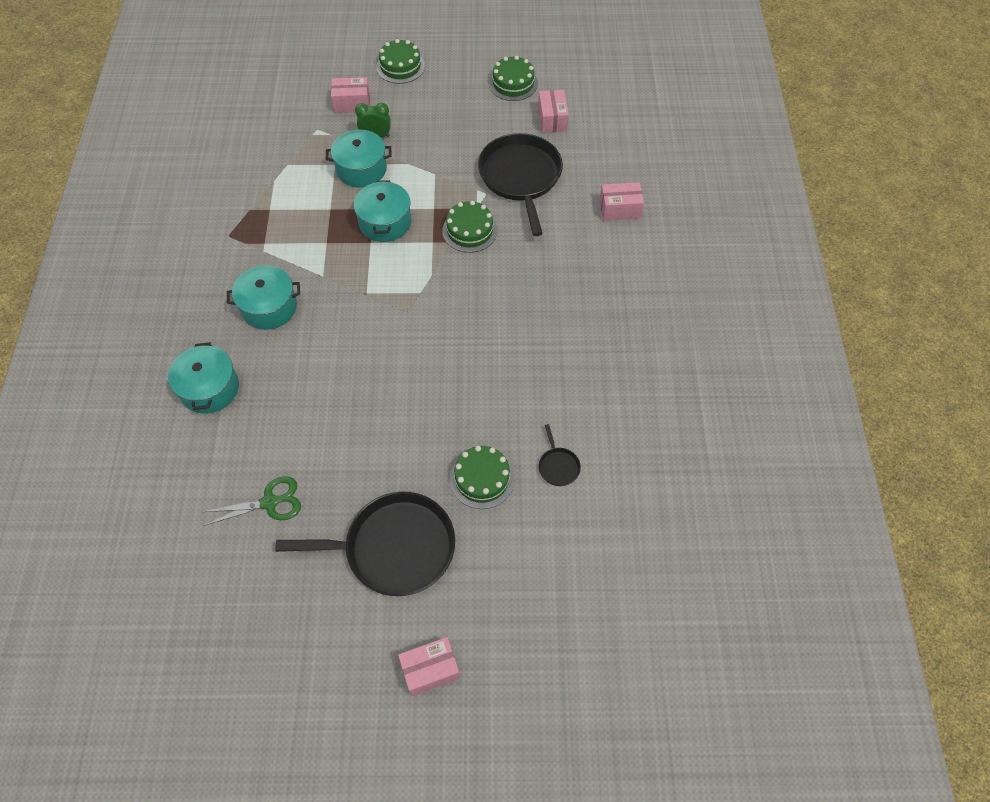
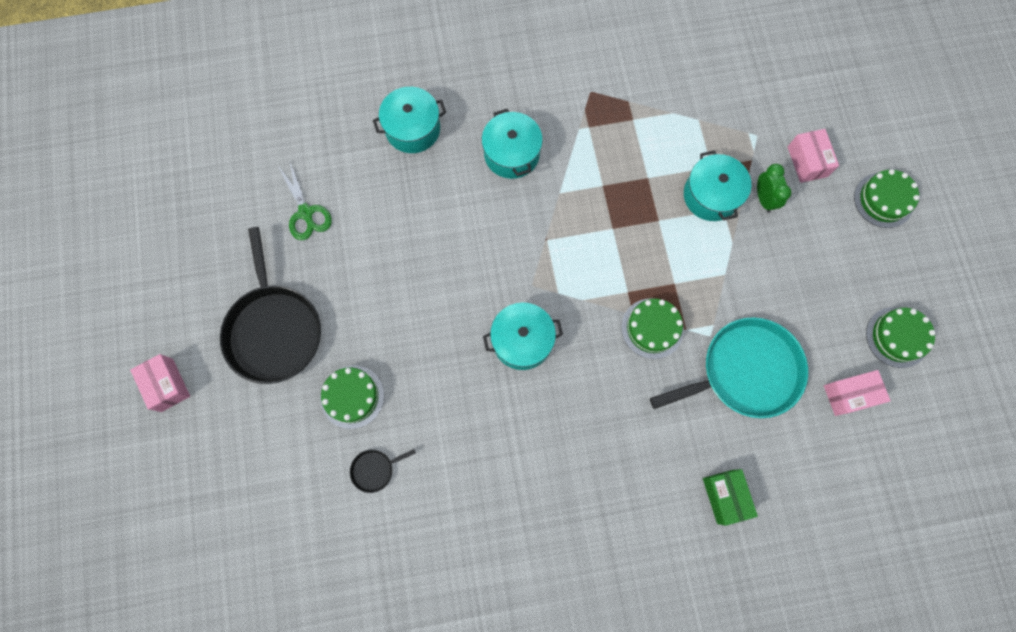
camera: 80 degrees right, 15 degrees up
turquoise pot [354,180,411,242] -> turquoise pot moved to [483,302,563,370]
black pan [478,133,563,236] -> turquoise pan [650,317,808,418]
pink box [599,182,644,221] -> green box [703,469,758,526]

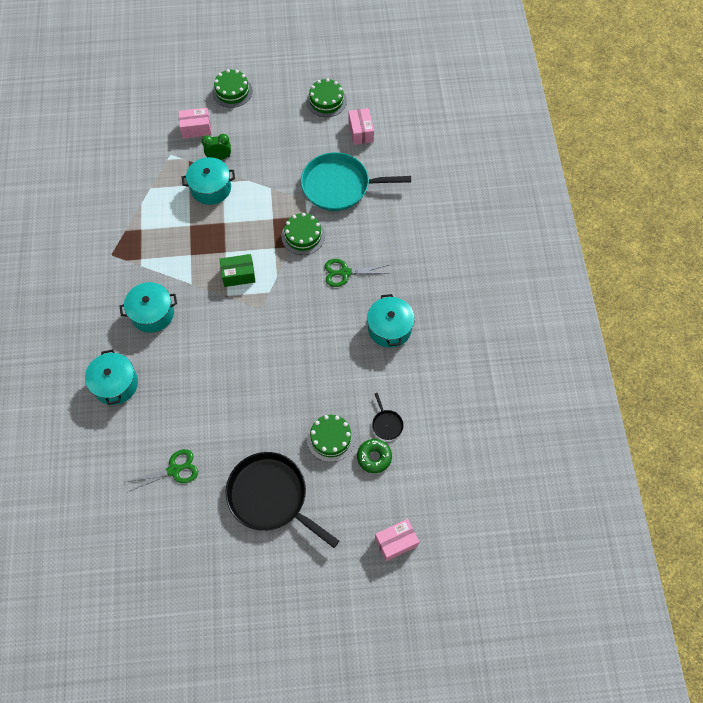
camera: 85 degrees left, 10 degrees down
pink box [130,354,190,412] -> pink box moved to [375,519,419,561]
black pan [220,227,321,384] -> black pan turned 135 degrees counterclockwise [225,452,339,548]
turquoise pot [483,302,563,370] -> turquoise pot moved to [367,294,415,348]
turquoise pan [650,317,808,418] -> turquoise pan turned 75 degrees counterclockwise [301,152,411,211]
green box [703,469,758,526] -> green box moved to [220,254,256,287]
none -> green scissors [325,259,389,287]
none -> green donut [357,439,392,473]

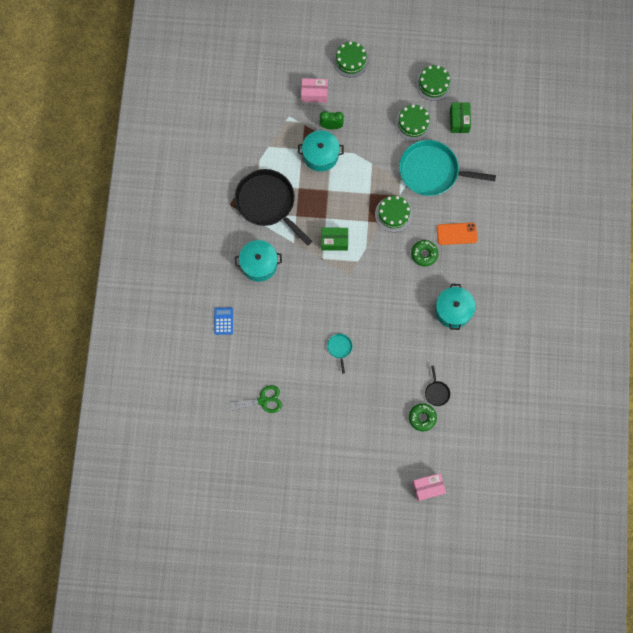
camera: 10 degrees right, 10 degrees up
turquoise pot [85,349,138,405] -> blue calculator [214,308,233,335]
black pan [225,452,339,548] -> black pan moved to [235,169,312,246]
green cake [307,415,355,462] -> green cake moved to [395,105,432,141]
green scissors [325,259,389,287] -> green donut [411,240,438,266]
pink box [348,108,374,145] -> green box [450,102,471,133]
none -> turquoise pan [327,334,352,374]
none -> orange phone [437,223,477,245]

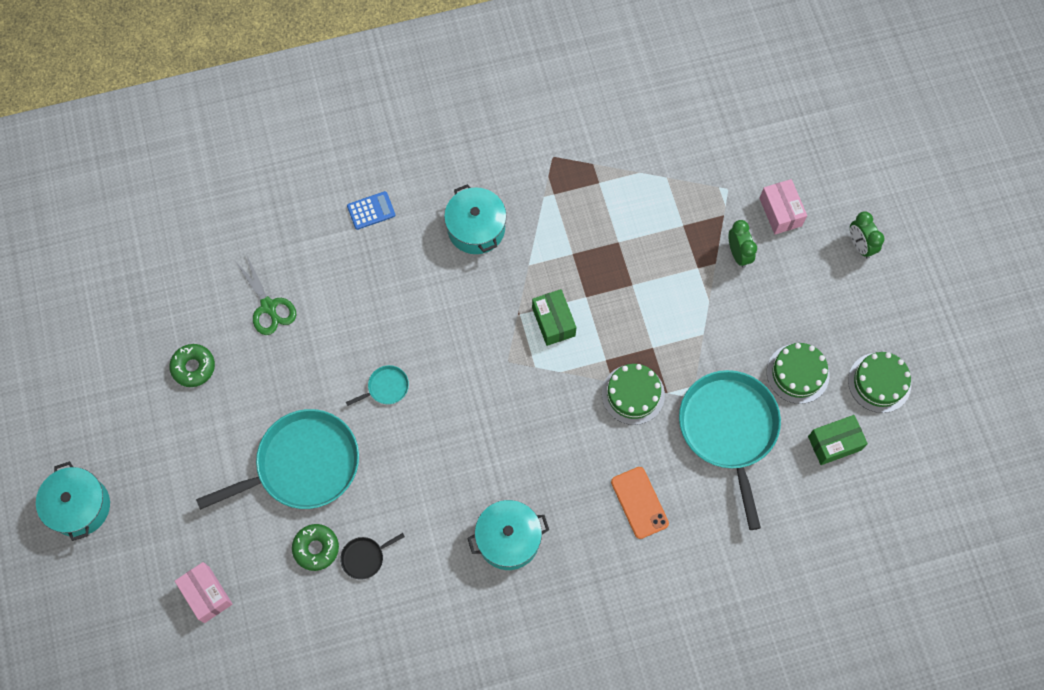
camera: 70 degrees right, 5 degrees down
black pan [235,169,312,246] -> none
turquoise pot [298,130,344,172] -> turquoise pot moved to [36,461,110,541]
green cake [333,41,369,77] -> green clock [850,211,885,259]
green donut [411,240,438,266] -> green donut moved to [169,344,215,387]
none -> turquoise pan [196,409,359,510]

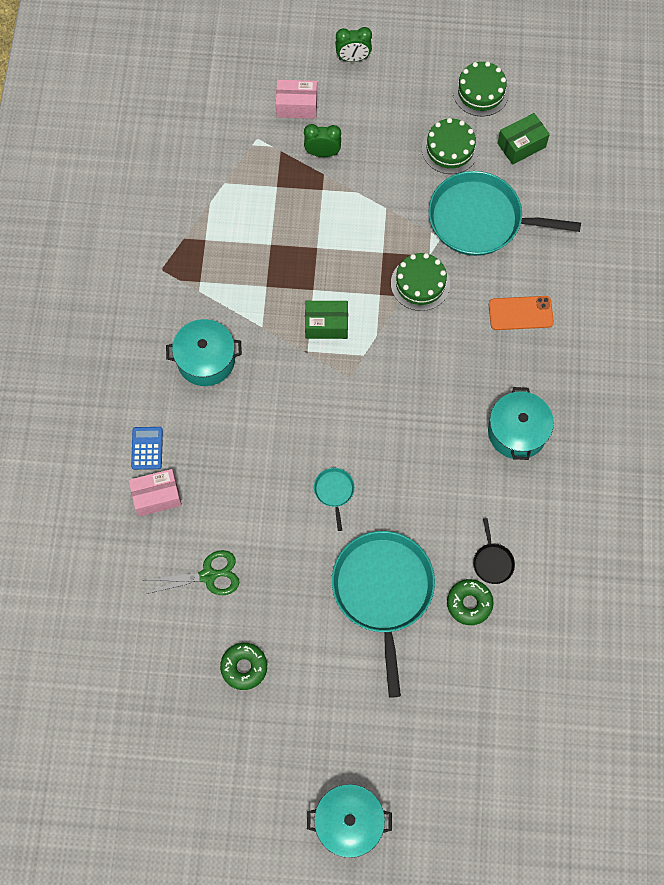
camera: 70 degrees left, 0 degrees up
pink box [175,562,233,623] -> pink box moved to [129,469,182,516]
green box [808,415,868,465] -> green box turned 60 degrees clockwise [497,113,550,165]

